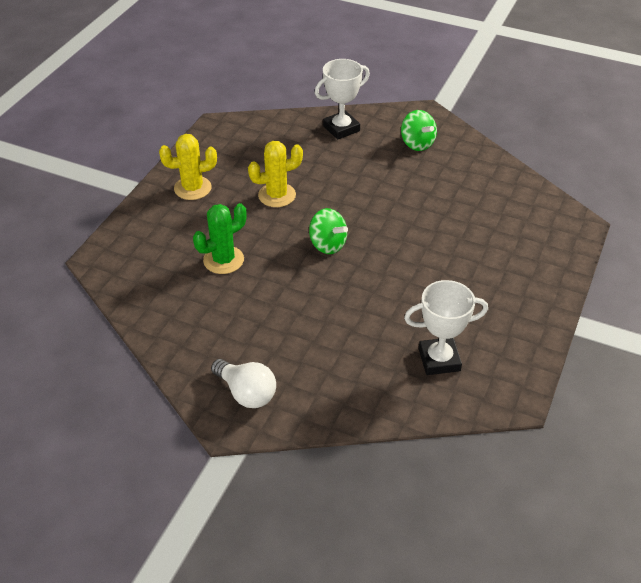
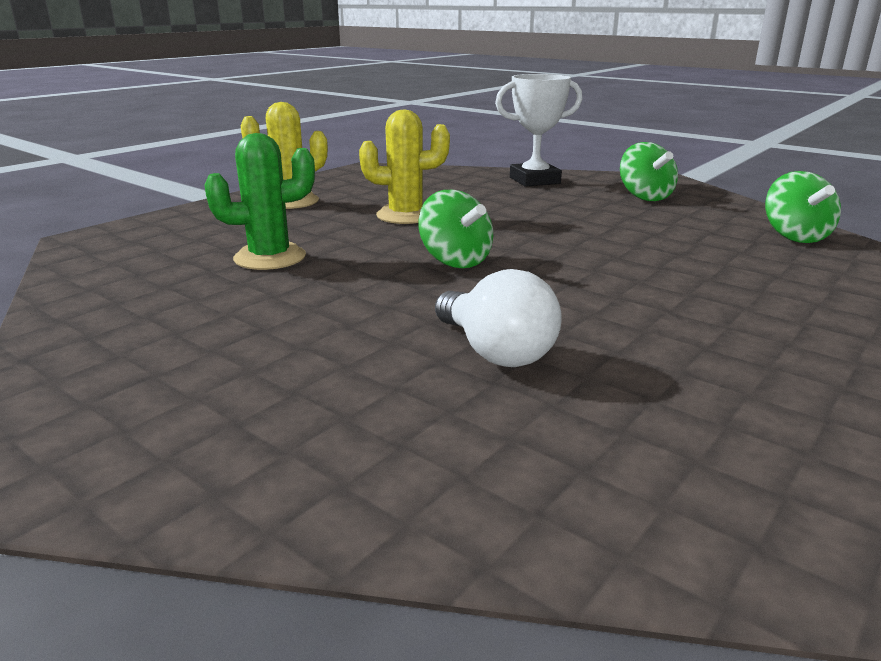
camera: 15 degrees right, 20 degrees down
white light bulb [211,359,276,408] -> white light bulb moved to [435,269,562,367]
white trophy [404,280,488,375] -> none
none -> green spinning top [765,171,841,243]

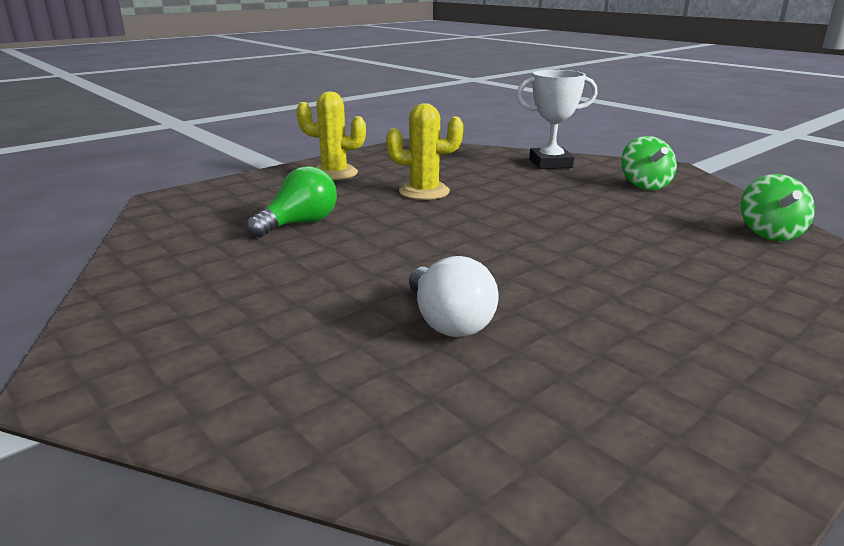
camera: 10 degrees right, 0 degrees up
green cactus [204,133,315,270] -> green light bulb [247,166,337,238]
green spinning top [418,190,493,268] -> none

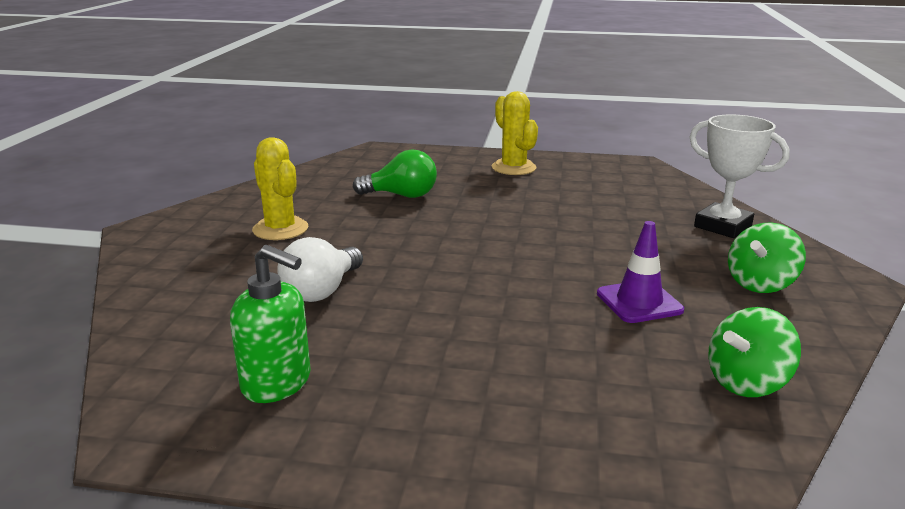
camera: 50 degrees right, 0 degrees up
yellow cactus [386,103,463,200] -> yellow cactus moved to [252,137,308,240]
none -> green soap dispenser [230,245,311,403]
none -> purple traffic cone [597,221,684,323]

